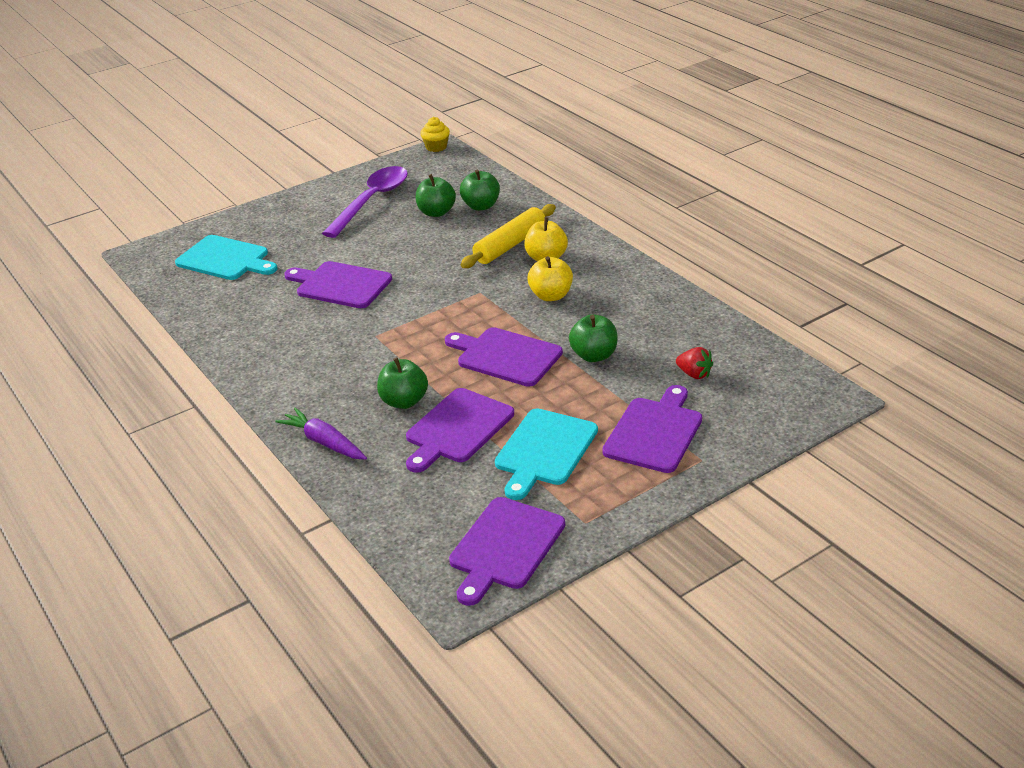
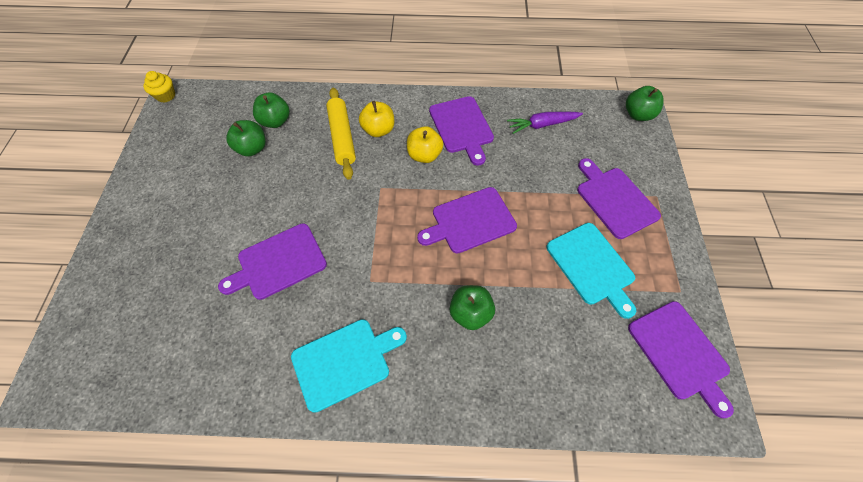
camera: 55 degrees left, 25 degrees up
turquoise cutting board [175,235,277,280] -> turquoise cutting board moved to [291,319,407,413]
purple carrot [275,407,367,460] -> purple carrot moved to [507,111,583,134]
purple spoon [322,166,408,238] -> none
purple cutting board [406,388,514,473] -> purple cutting board moved to [429,96,494,166]
green apple [569,314,617,362] -> green apple moved to [626,86,664,121]
red strawberry [676,347,713,379] -> none

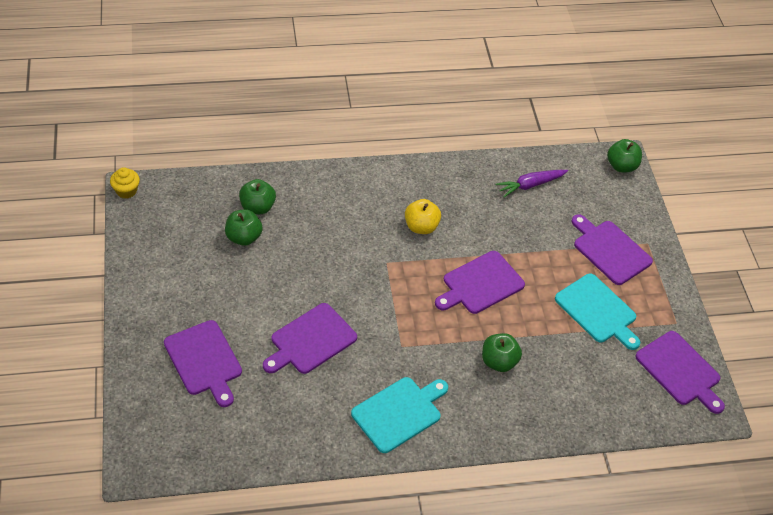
camera: 15 degrees left, 10 degrees down
yellow rolling pin [326,88,356,180] -> none
yellow apple [359,101,394,137] -> none
purple cutting board [429,96,494,166] -> purple cutting board moved to [164,320,242,407]

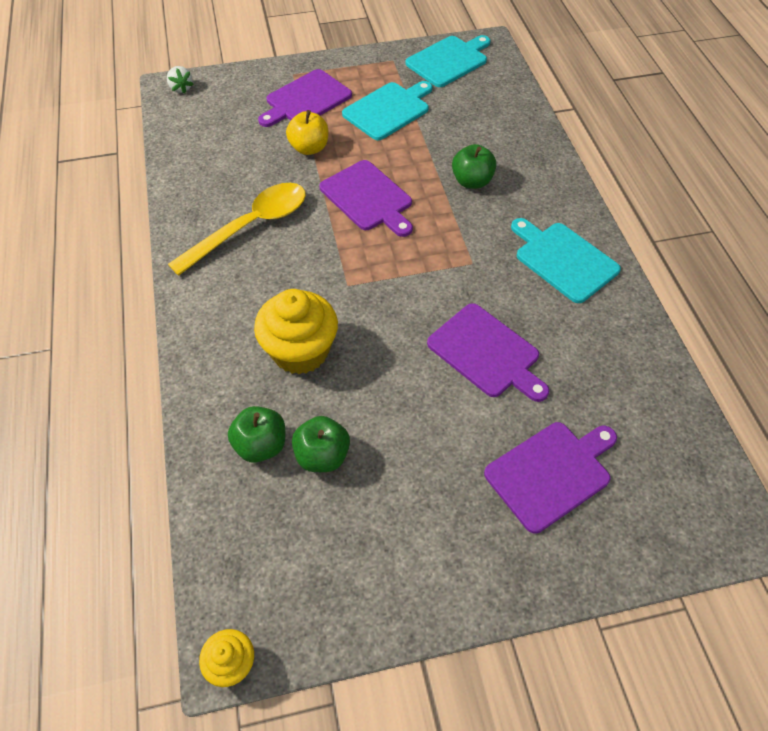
camera: 90 degrees left, 5 degrees up
yellow apple [405,199,441,234] -> yellow apple moved to [286,110,328,155]
purple carrot [496,170,568,197] -> none
green apple [607,139,642,172] -> white strawberry [167,66,194,94]
purple cutting board [635,331,725,414] -> turquoise cutting board [405,35,491,87]
none -> yellow spoon [168,183,306,276]
none -> yellow cupcake [254,289,338,374]

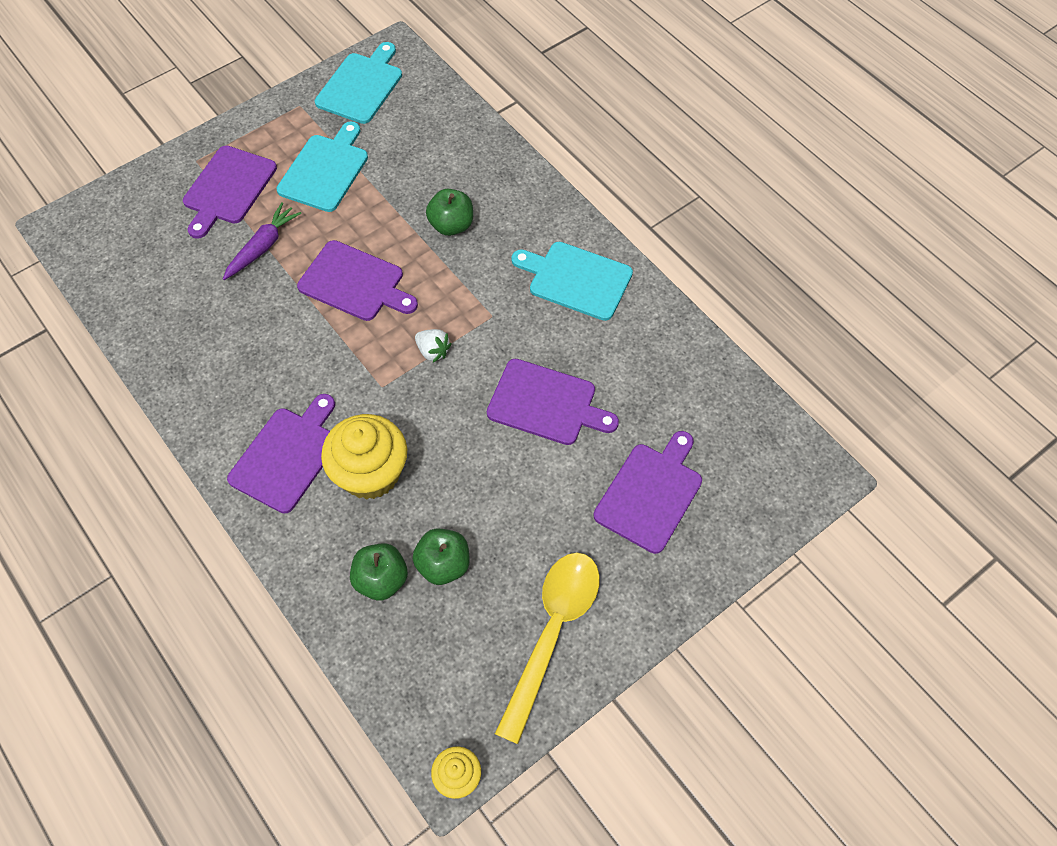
camera: 25 degrees left, 5 degrees up
white strawberry [167,66,194,94] -> white strawberry moved to [415,329,452,363]
yellow spoon [168,183,306,276] -> yellow spoon moved to [495,553,600,744]
yellow apple [286,110,328,155] -> purple carrot [223,202,301,280]
none -> purple cutting board [227,394,335,514]

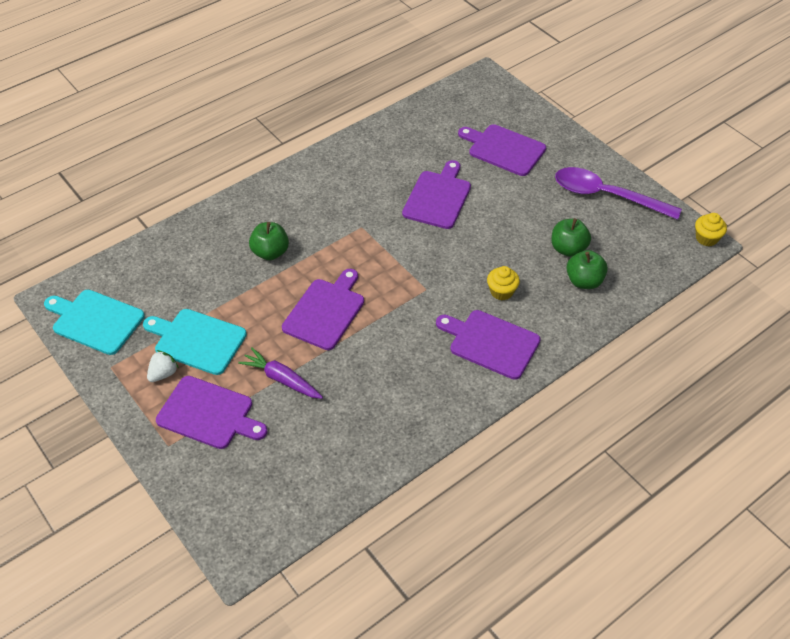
camera: 90 degrees left, 10 degrees down
yellow cupcake [321,414,407,500] -> yellow cupcake [487,266,520,300], size x0.52
white strawberry [415,329,452,363] -> white strawberry moved to [147,350,179,382]
yellow spoon [495,553,600,744] -> purple spoon [555,167,682,220]
turquoise cutting board [511,242,633,321] -> none

